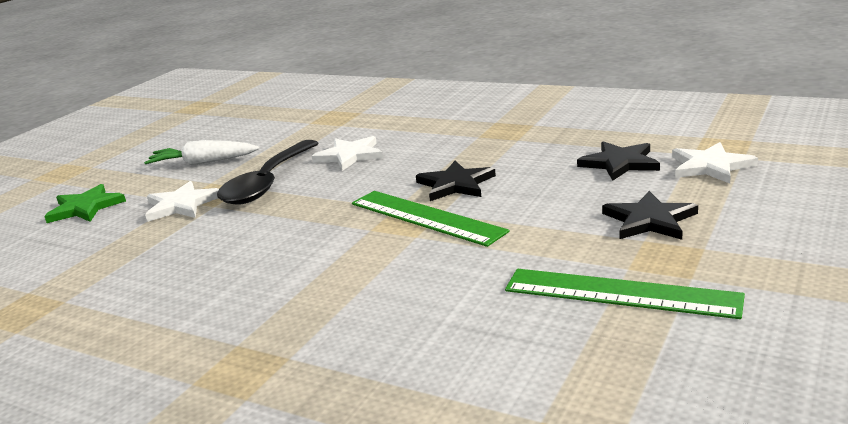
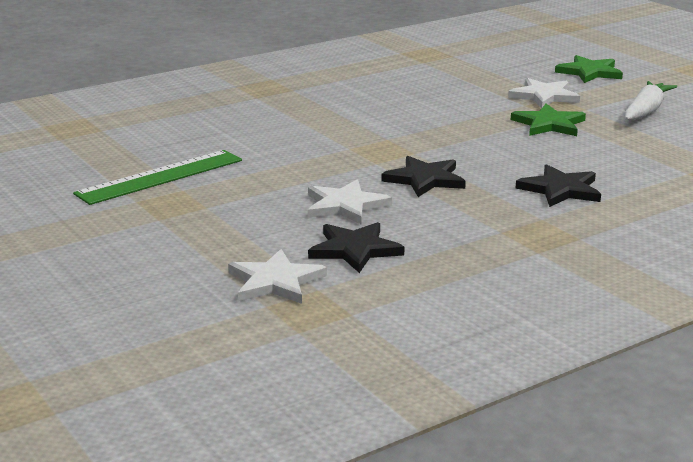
camera: 115 degrees right, 0 degrees up
black spoon [217,140,319,205] -> green star [511,104,586,136]
white star [312,136,383,171] -> white star moved to [308,180,392,224]
green ruler [352,191,510,247] -> none
black star [602,191,698,240] -> black star moved to [516,164,601,207]

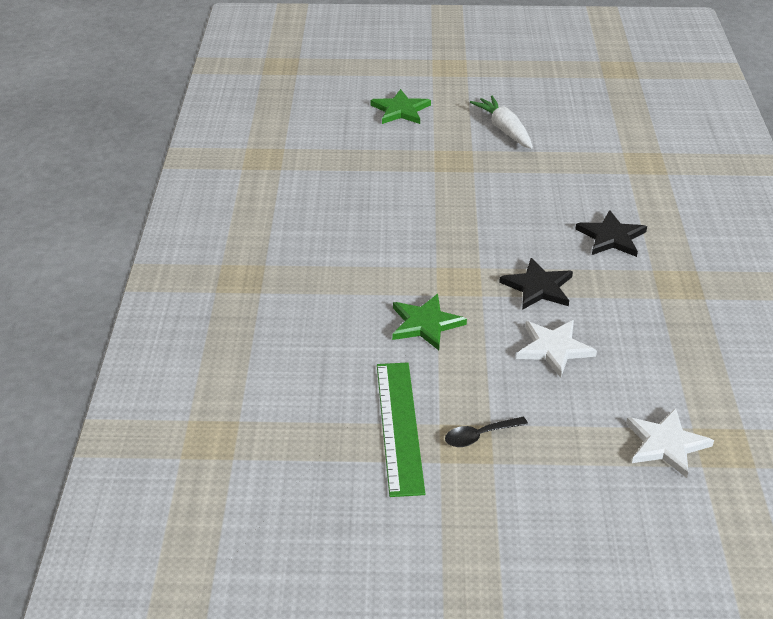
camera: 55 degrees left, 15 degrees up
black star [308,222,404,273] -> none
white star [508,78,580,108] -> none
green star [511,104,586,136] -> green star moved to [392,294,467,350]
none -> black spoon [445,417,528,447]

